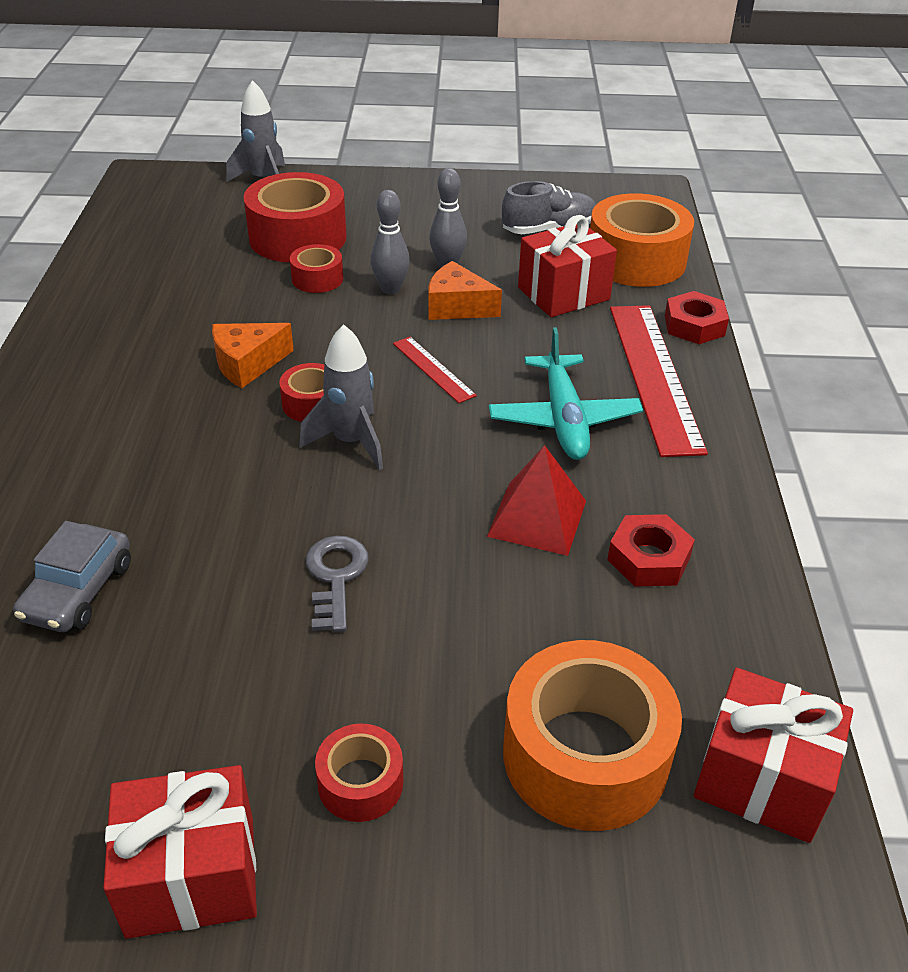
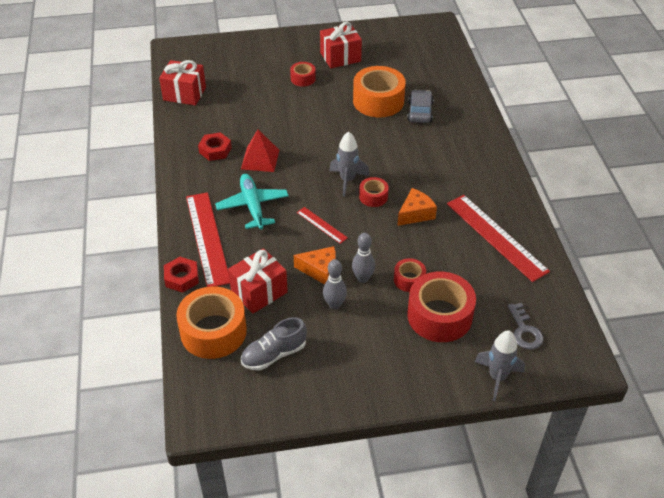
camera: 170 degrees right, 5 degrees up
grey key [306,536,369,632] -> grey key moved to [508,303,543,350]
orange tape [503,640,682,831] -> orange tape moved to [353,66,406,117]
none -> red ruler [447,195,550,282]

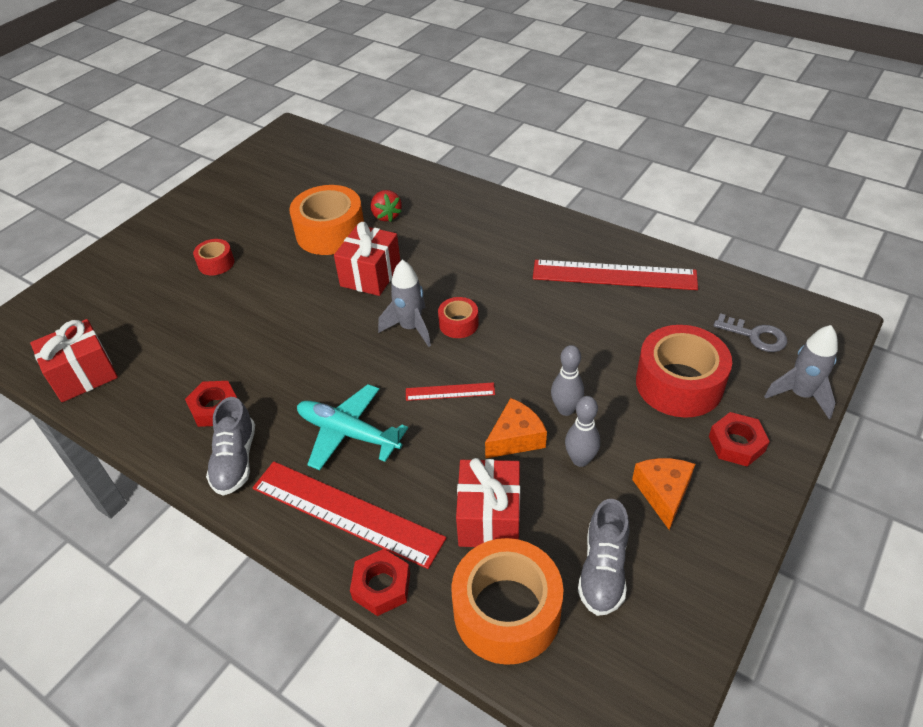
camera: 45 degrees left, 0 degrees up
red pyramid [241,130,279,172] -> none
red gift [320,22,362,68] -> red gift moved to [334,222,400,296]
red tape [394,258,426,292] -> none
orange cheese [397,188,437,226] -> orange cheese moved to [632,458,695,530]
grey car [407,90,434,123] -> red strawberry [371,190,402,222]
none -> grey shoe [206,397,255,495]
none -> red nut [709,412,770,467]

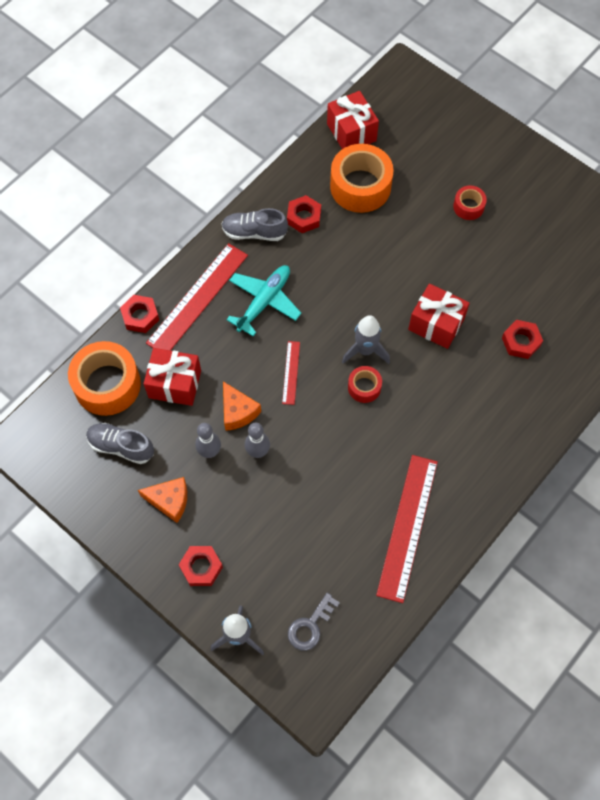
camera: 95 degrees right, 20 degrees up
orange tape [289,185,364,255] -> orange tape moved to [330,144,394,213]
red strawberry [371,190,402,222] -> red nut [502,320,543,359]
red tape [636,325,732,418] -> none

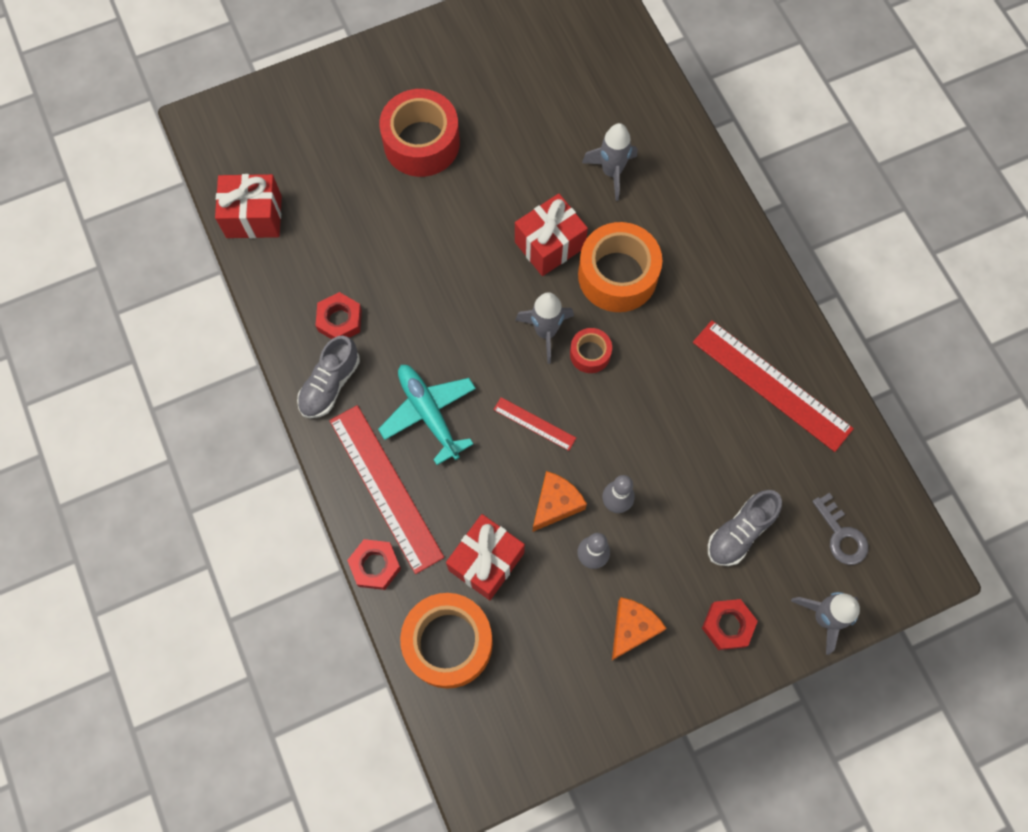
camera: 65 degrees left, 5 degrees up
grey shoe [86,423,154,464] -> grey shoe moved to [708,490,782,566]
orange cheese [223,381,261,431] -> orange cheese turned 45 degrees counterclockwise [533,471,587,532]
orange tape [330,144,394,213] -> orange tape moved to [578,222,662,312]
red tape [453,186,487,220] -> red tape [379,89,460,177], size x1.99
red nut [502,320,543,359] -> grey rocket [582,123,637,201]

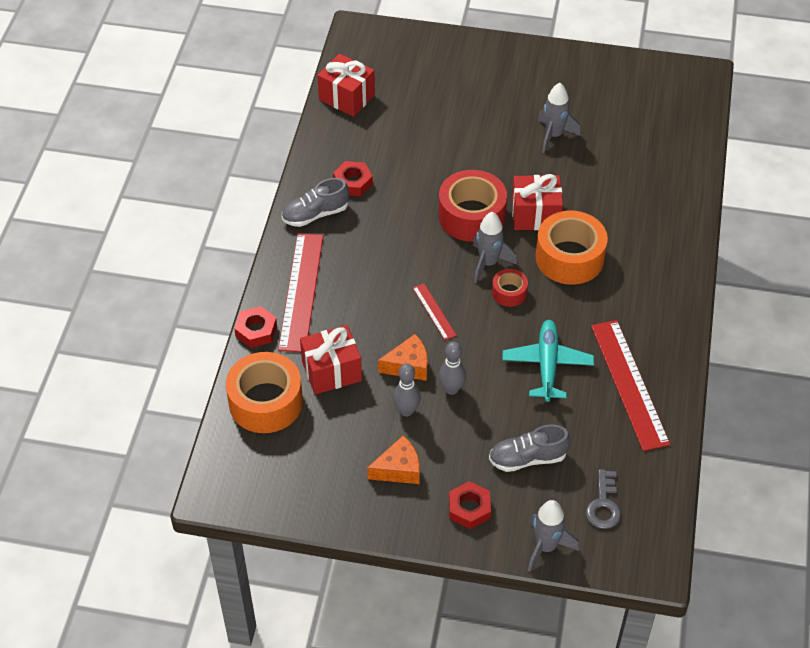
camera: 35 degrees right, 20 degrees down
turquoise plane [378,365,476,465] -> turquoise plane moved to [502,320,594,402]
red tape [379,89,460,177] -> red tape moved to [439,170,507,242]
grey rocket [582,123,637,201] -> grey rocket moved to [537,83,580,153]

